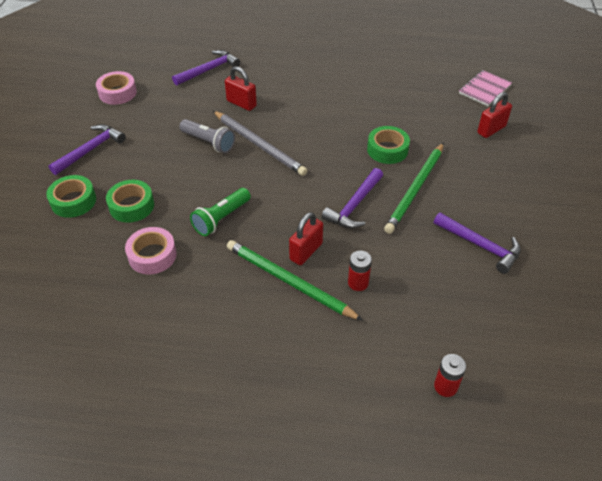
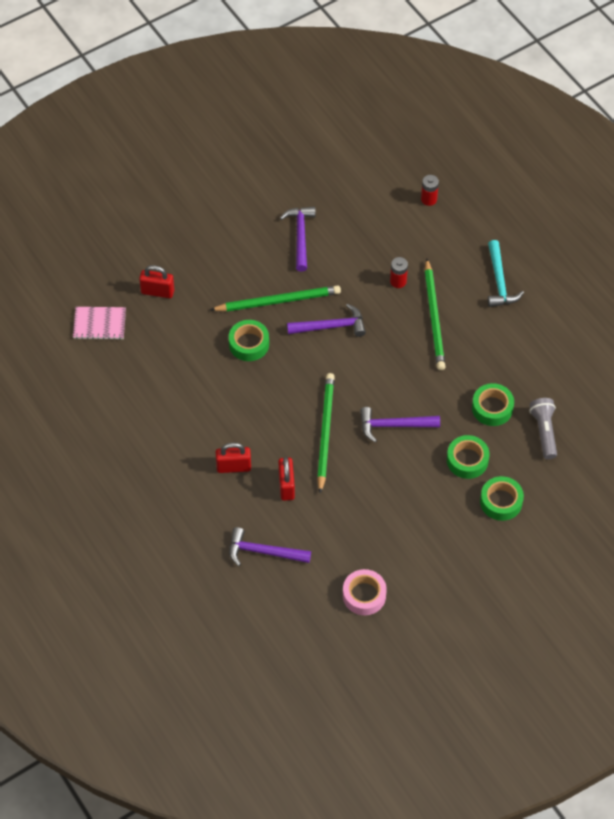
camera: 130 degrees left, 10 degrees up
purple hammer [48,124,126,175] -> purple hammer moved to [360,407,440,443]
pink tape [125,227,177,274] -> green tape [472,383,514,426]
grey flashlight [179,119,235,153] -> grey flashlight moved to [529,398,557,459]
green flashlight [190,188,251,236] -> none
grey pencil [213,111,308,176] -> green pencil [317,373,335,494]
red padlock [289,212,323,265] -> red padlock moved to [216,442,251,473]
none -> turquoise hammer [488,240,524,307]

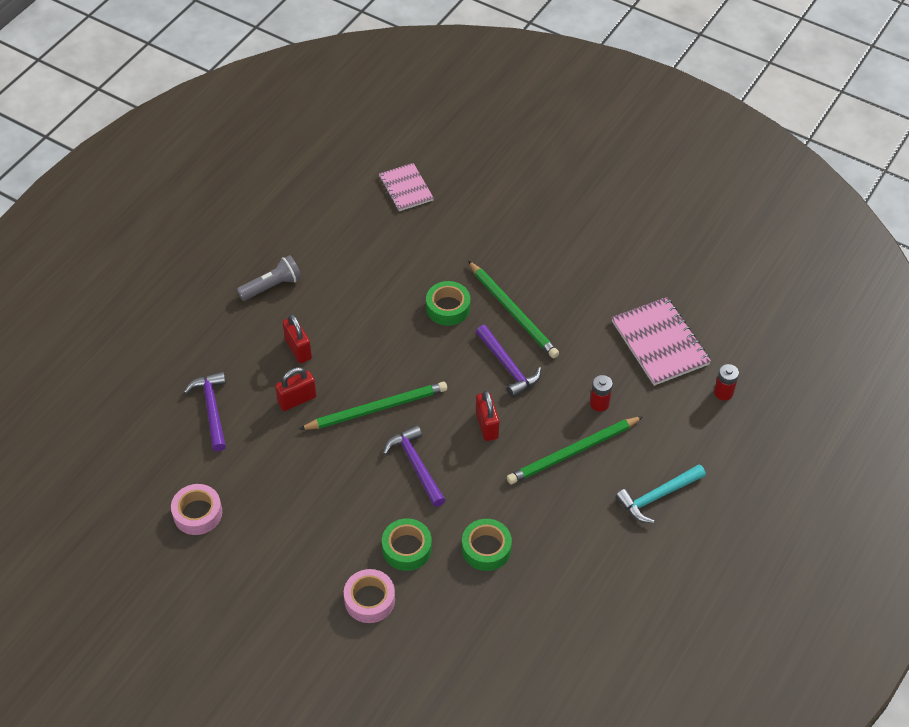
camera: 65 degrees right, 5 degrees down
red padlock [139,265,174,298] -> red padlock moved to [476,390,499,441]
purple hammer [280,207,316,272] -> none
green tape [480,476,524,521] -> pink tape [344,569,395,623]
grey flashlight [529,398,557,459] -> grey flashlight moved to [237,255,302,301]
none -> pink notebook [611,297,711,386]

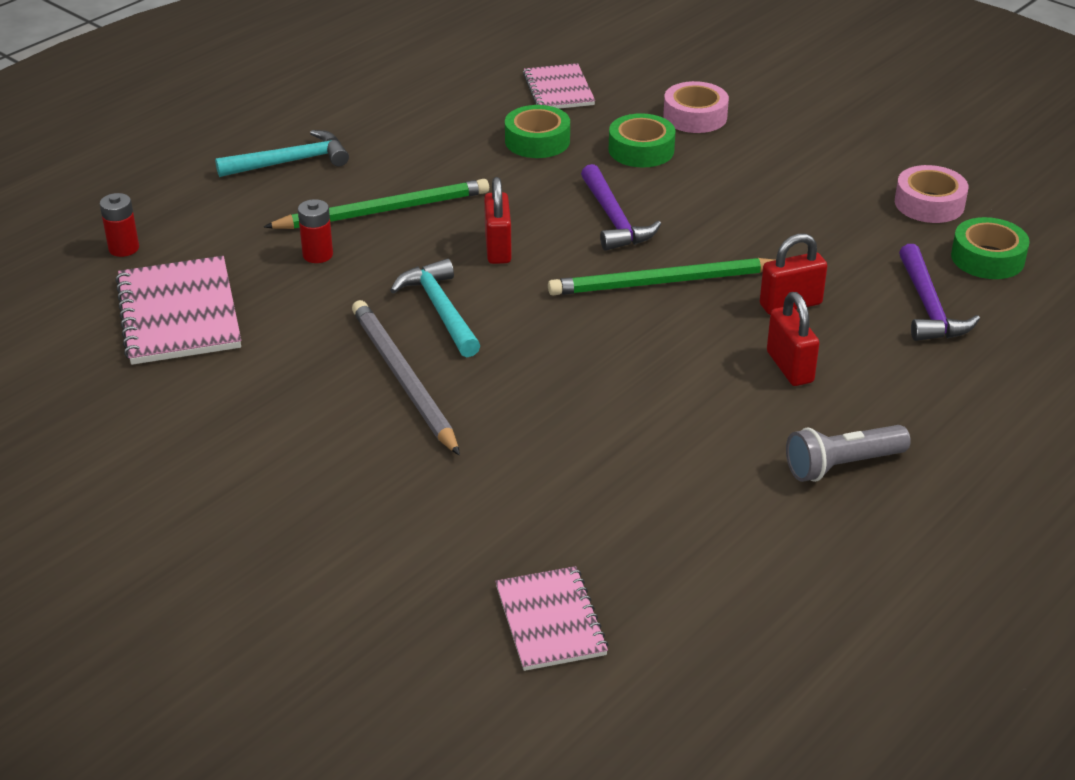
camera: 170 degrees left, 15 degrees down
green tape [426,281,470,326] -> green tape moved to [951,217,1030,279]
green pencil [468,261,559,358] -> grey pencil [352,300,460,456]
purple hammer [476,325,541,398] -> turquoise hammer [390,258,480,357]
none -> pink notebook [523,63,595,109]

